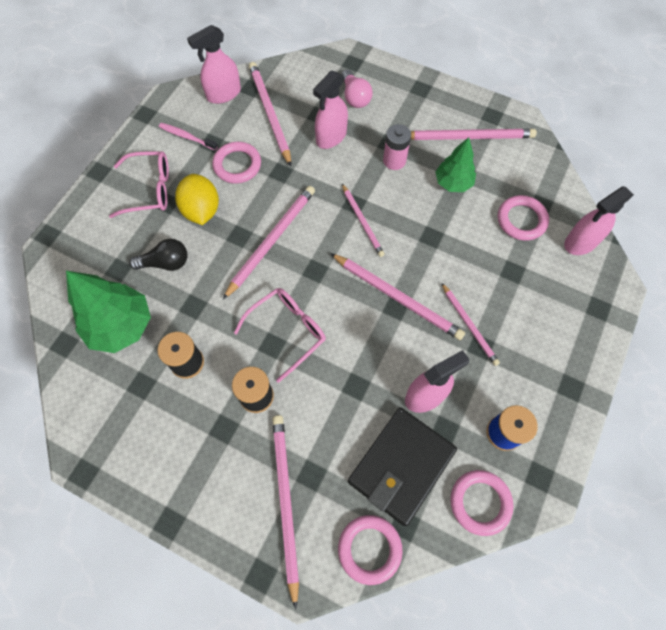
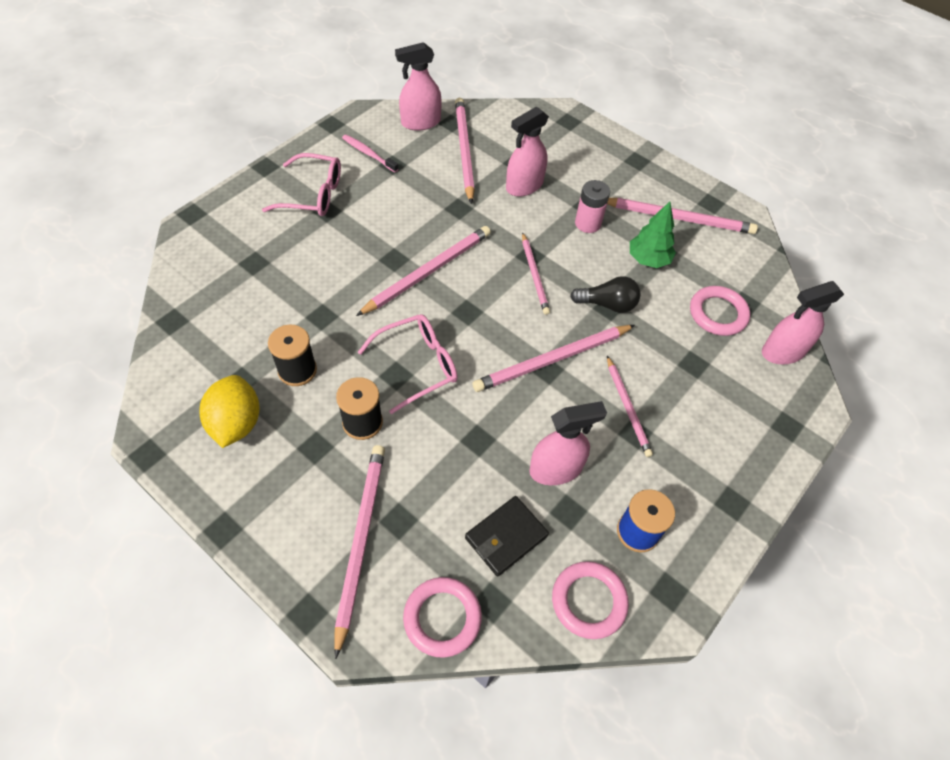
camera: 10 degrees right, 10 degrees down
green tree [66,271,151,353] -> none
black light bulb [129,239,188,271] -> black light bulb moved to [570,276,641,313]
yellow lemon [175,174,219,225] -> yellow lemon moved to [200,375,260,448]
pink ring [212,142,261,184] -> none
pink pencil [330,253,465,340] -> pink pencil turned 105 degrees clockwise [472,325,635,392]
pink light bulb [341,69,373,108] -> none
black wallet [348,408,457,526] -> black wallet [465,496,549,577], size x0.61

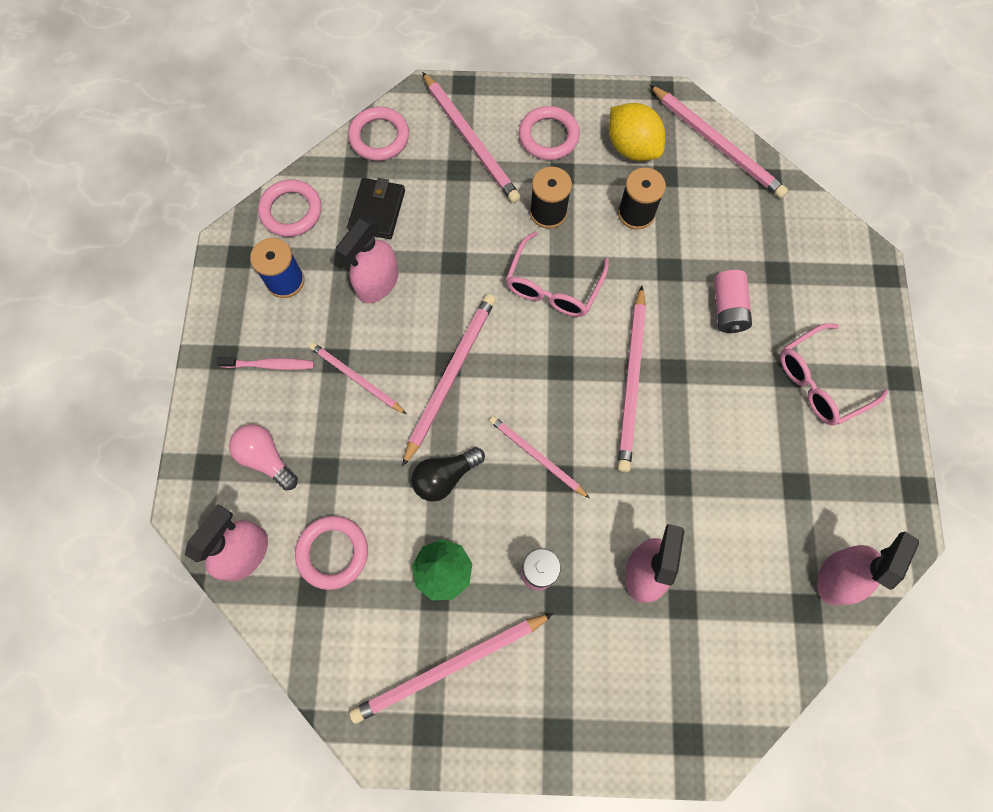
camera: 145 degrees right, 15 degrees up
pink toothbrush [342,135,398,172] -> pink toothbrush moved to [217,357,314,370]
pink pencil [455,98,475,204] -> pink pencil moved to [650,85,788,198]
none -> pink light bulb [229,424,298,490]
none -> pink ring [519,106,580,160]
none -> pink battery [714,270,752,333]

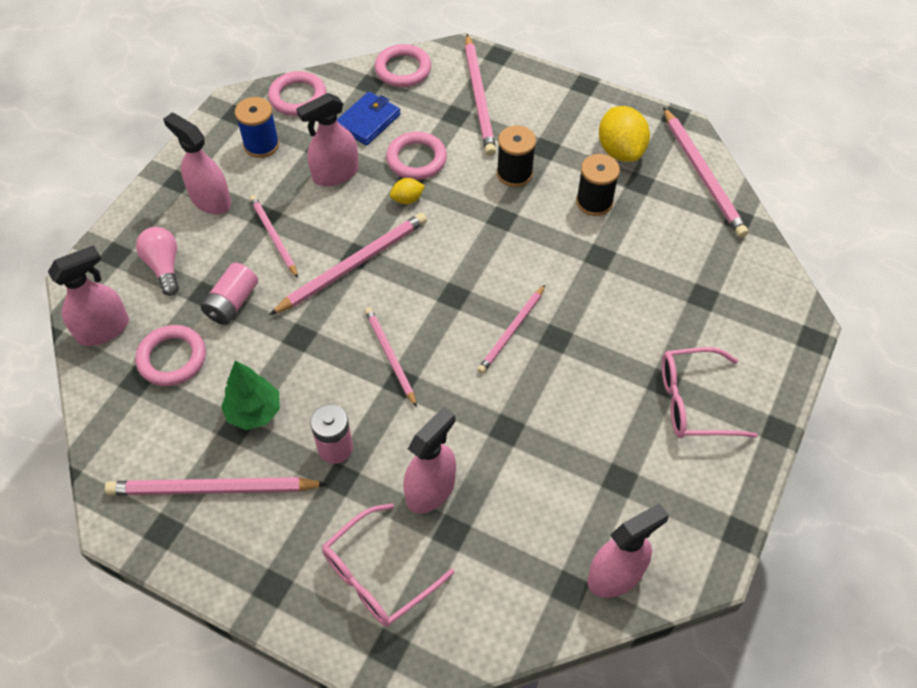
camera: 25 degrees right, 15 degrees down
pink toothbrush [217,357,314,370] -> pink spray bottle [163,113,231,214]
black wallet [347,178,405,239] -> blue wallet [337,92,400,145]
black light bulb [411,447,485,502] -> none
pink glasses [505,231,609,317] -> pink glasses moved to [322,503,454,627]
pink ring [519,106,580,160] -> pink ring moved to [386,132,447,180]
pink pencil [617,286,646,472] -> pink pencil [477,285,545,374], size x0.62
pink battery [714,270,752,333] -> pink battery moved to [201,263,258,325]
none -> yellow lemon [390,178,425,204]

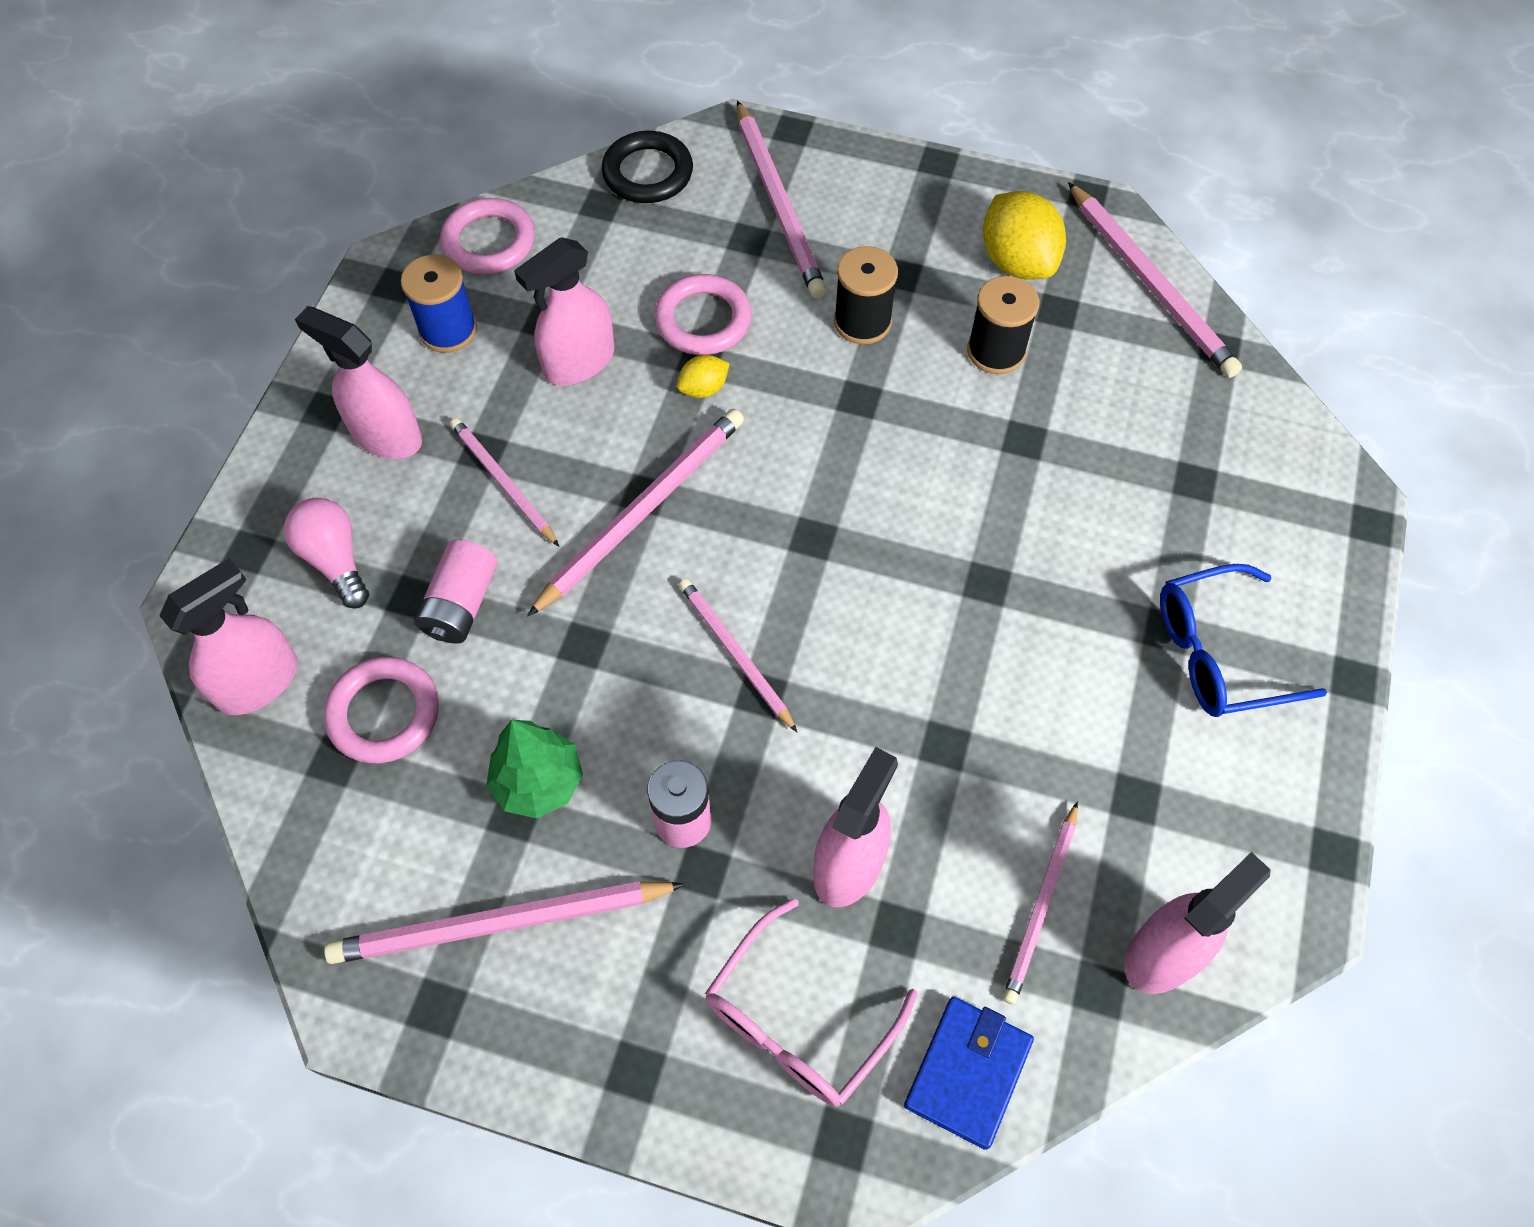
camera: 10 degrees left, 5 degrees up
blue wallet [337,92,400,145] -> blue wallet moved to [904,997,1034,1150]
pink ring [375,44,431,87] -> black ring [602,131,693,203]
pink pencil [477,285,545,374] -> pink pencil moved to [1003,802,1078,1005]
pink glasses [662,347,758,438] -> blue glasses [1160,564,1327,717]

